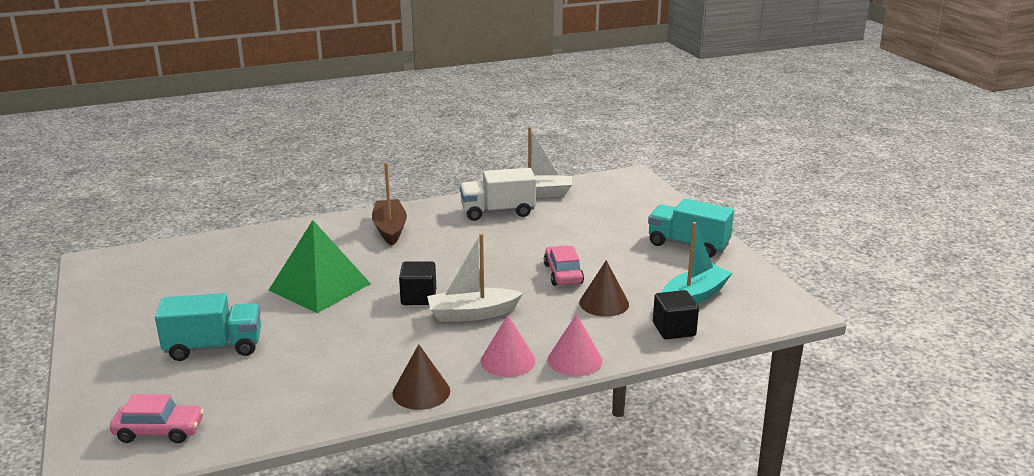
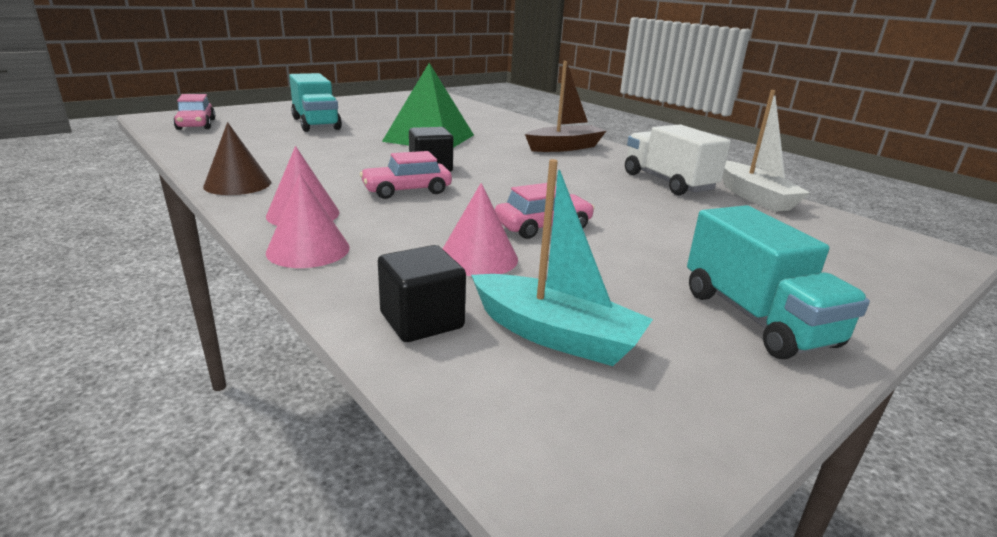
camera: 70 degrees right, 0 degrees up
white boat [427,233,523,322] -> pink car [360,151,452,199]
brown cone [579,260,629,317] -> pink cone [443,183,518,276]
turquoise truck [648,199,734,258] -> turquoise truck turned 150 degrees clockwise [687,205,870,359]

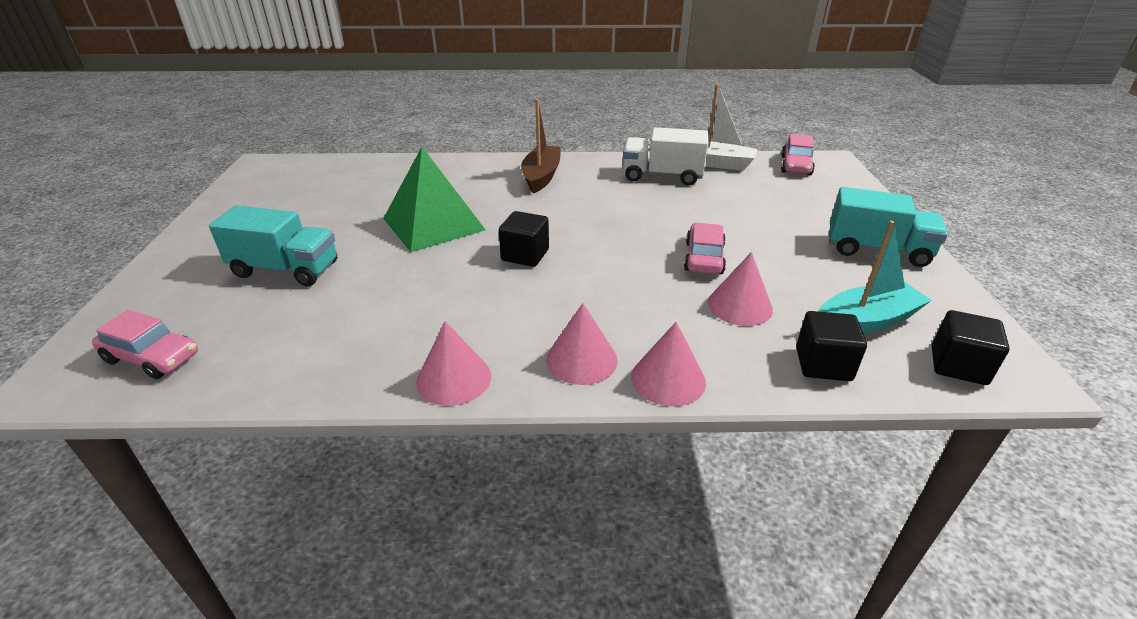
camera: 50 degrees left, 10 degrees up
brown cone [203,122,271,195] -> pink cone [416,321,491,406]
pink car [360,151,452,199] -> pink car moved to [781,134,815,175]
none -> black cube [932,310,1009,385]

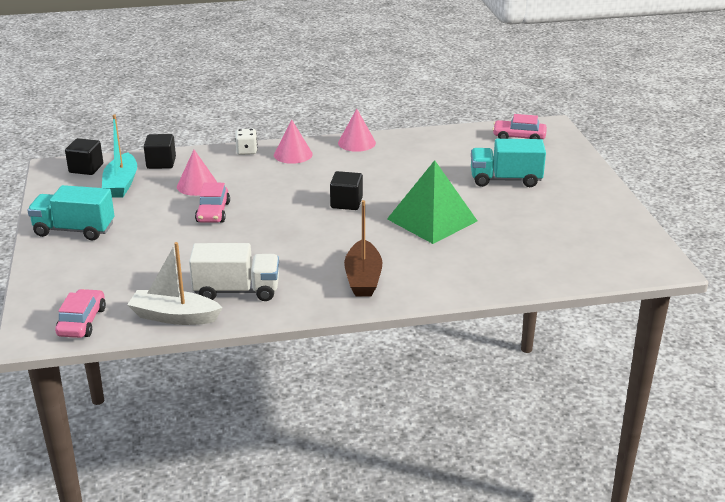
camera: 170 degrees right, 5 degrees down
pink cone [631,322,706,407] -> white dice [235,129,258,155]
turquoise boat [818,220,932,334] -> turquoise boat turned 60 degrees counterclockwise [102,114,137,198]

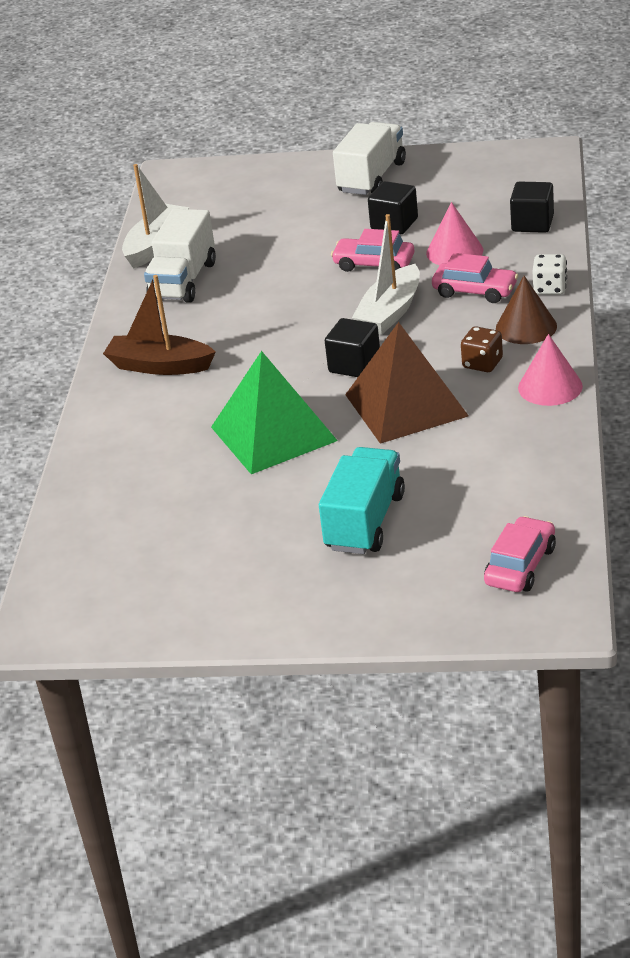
camera: 110 degrees right, 5 degrees up
turquoise truck [27,185,114,241] -> white truck [333,122,406,195]
pink car [55,289,106,338] -> pink car moved to [432,253,518,303]
black cube [65,138,103,175] -> black cube moved to [368,181,418,234]
turquoise boat [102,114,137,198] -> none
pink cone [274,120,313,164] -> brown cone [496,276,557,344]
none -> brown pyramid [345,322,469,444]
none -> white boat [352,214,420,335]
none -> brown dice [461,326,503,372]

